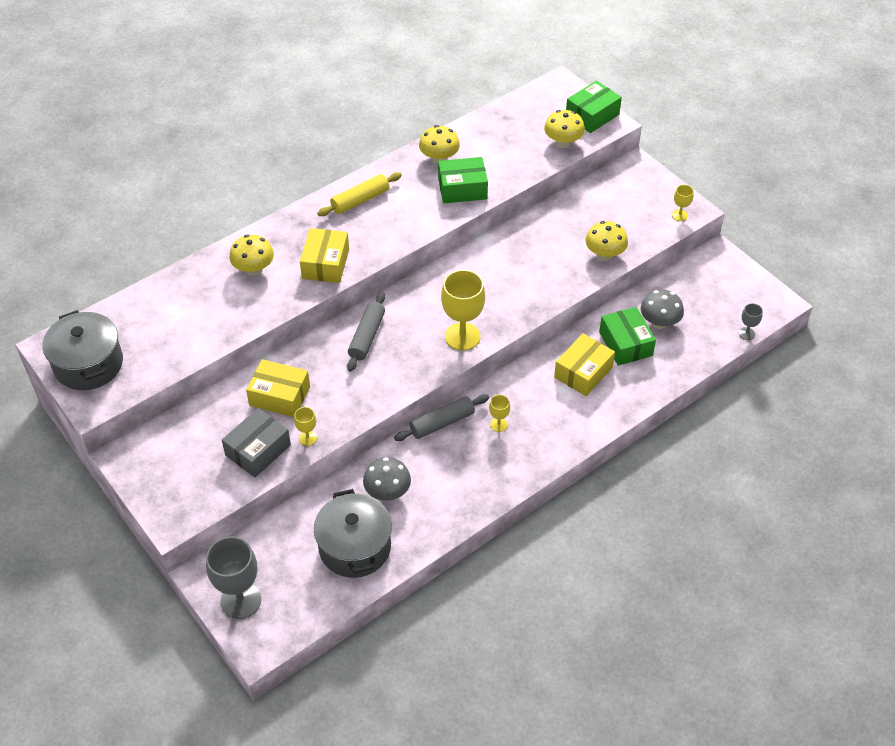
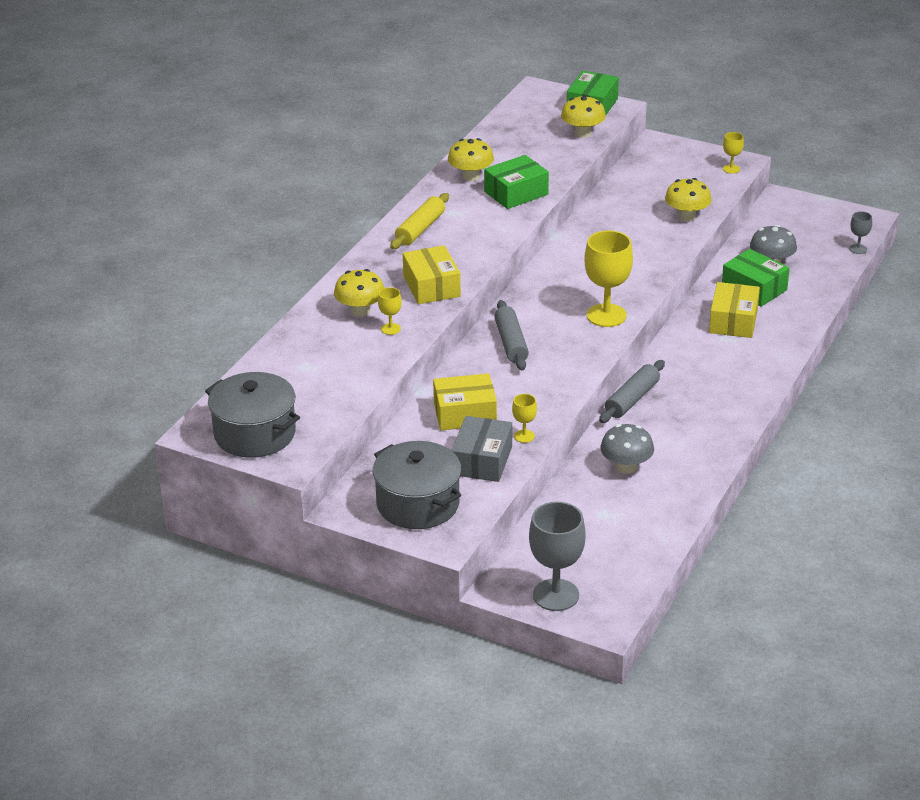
camera: 25 degrees left, 15 degrees down
grey pot [314,489,392,578] -> grey pot moved to [373,441,461,529]
yellow goblet [489,394,510,432] -> yellow goblet moved to [378,287,402,335]

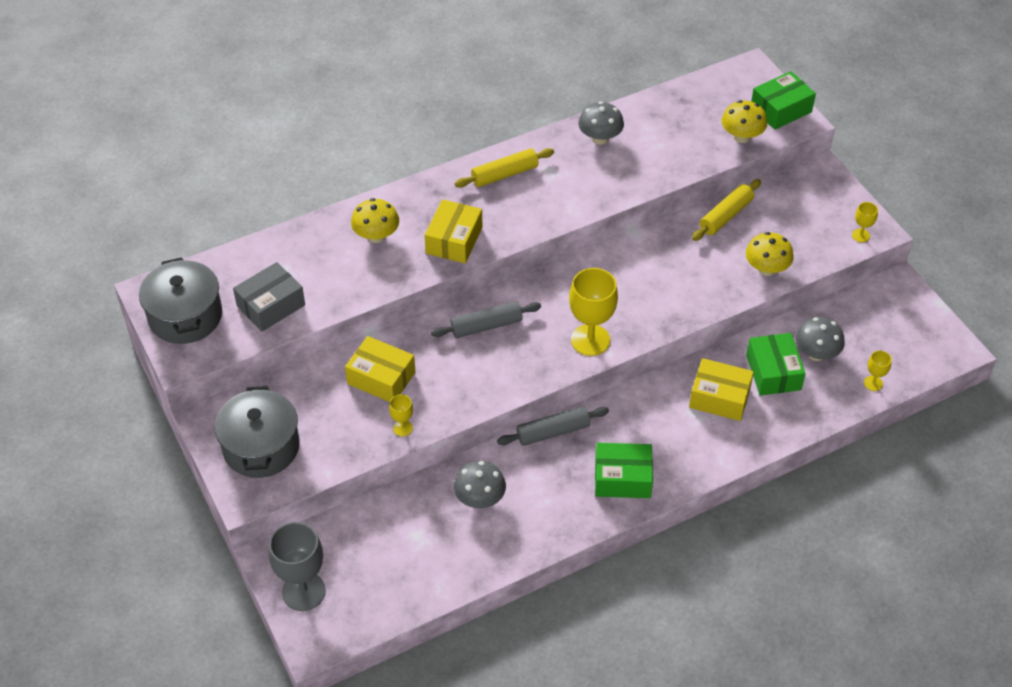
camera: 35 degrees right, 15 degrees up
yellow goblet [378,287,402,335] -> yellow goblet moved to [864,351,892,391]
yellow mushroom [448,138,494,181] -> grey mushroom [578,101,624,145]
grey box [451,416,512,482] -> grey box moved to [233,262,305,332]
green box [484,155,549,209] -> green box moved to [595,443,653,498]
grey rolling pin [494,300,529,370] -> grey rolling pin turned 45 degrees clockwise [431,301,541,338]
yellow box [709,282,760,338] -> yellow box turned 60 degrees clockwise [689,358,754,421]
grey goblet [849,211,872,254] -> none
none -> yellow rolling pin [692,179,761,241]

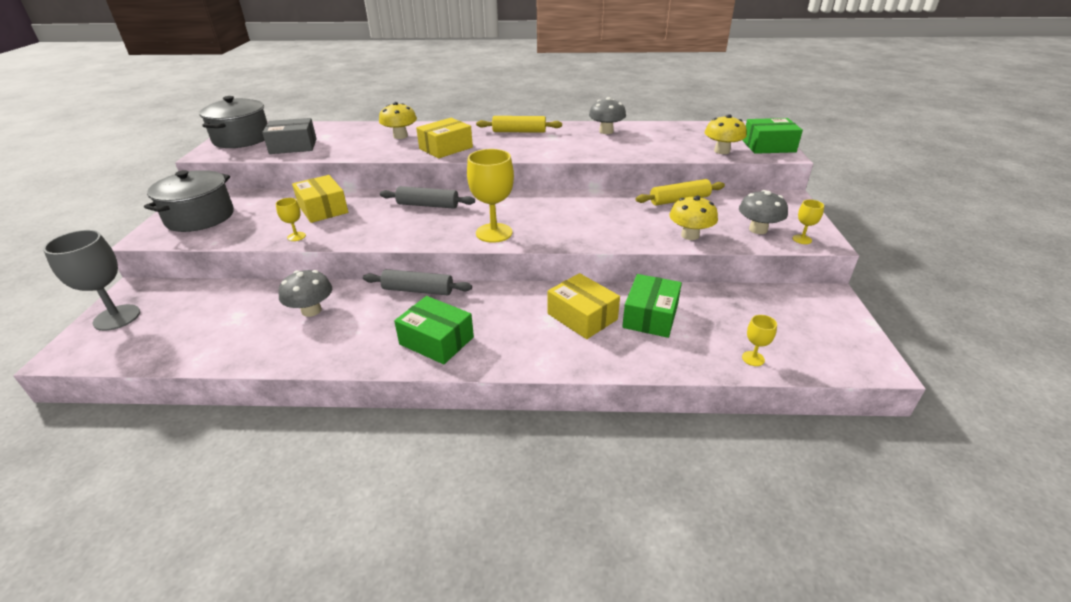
camera: 30 degrees right, 15 degrees down
grey mushroom [796,317,845,361] -> grey mushroom moved to [739,190,788,234]

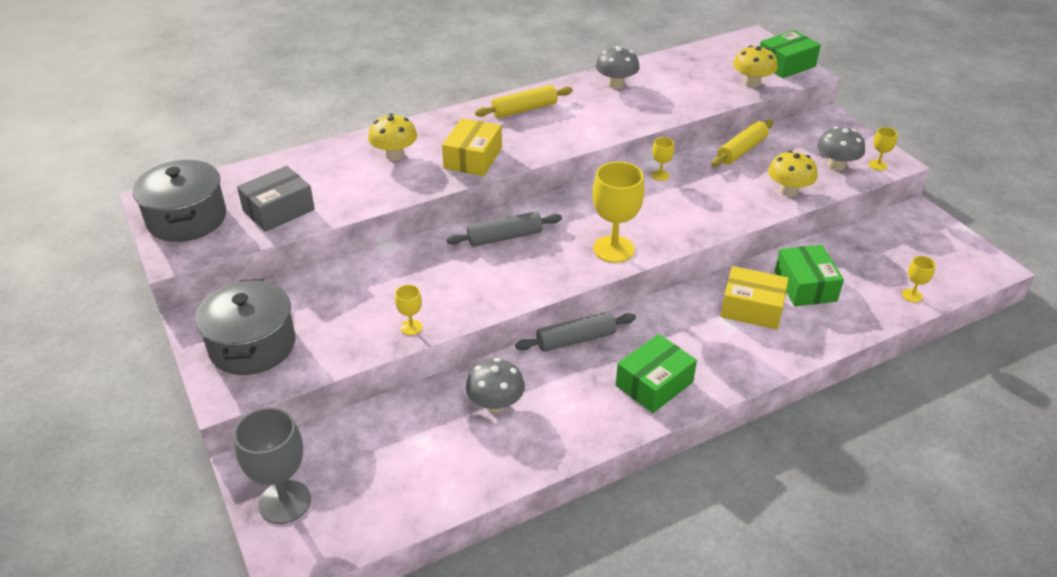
camera: 30 degrees left, 5 degrees up
yellow box [292,175,348,223] -> none
green box [394,296,474,364] -> green box turned 45 degrees counterclockwise [616,334,697,413]
none -> yellow goblet [651,137,674,181]

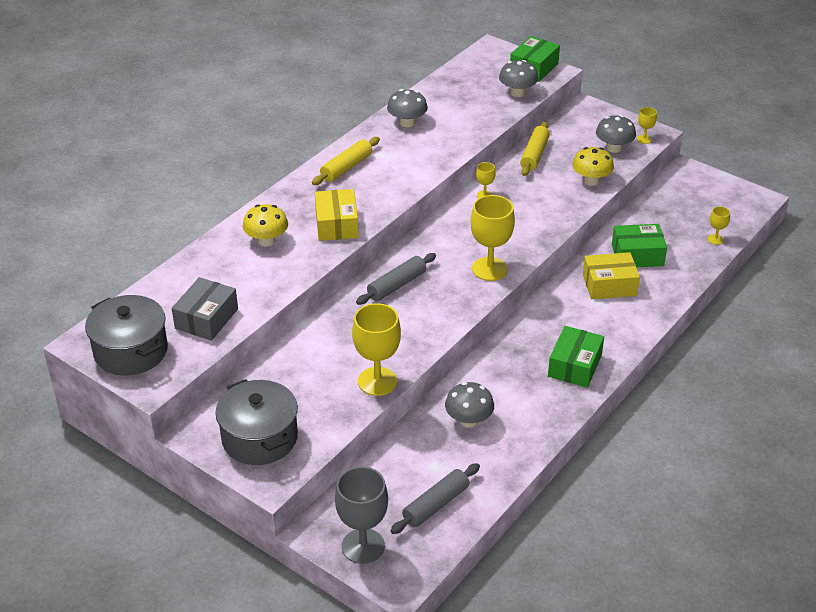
camera: 25 degrees left, 0 degrees up
yellow goblet [395,285,422,335] -> yellow goblet [352,303,401,396], size x2.09
grey rolling pin [515,312,636,352] -> grey rolling pin moved to [390,463,480,534]
yellow mushroom [733,45,778,88] -> grey mushroom [499,60,538,97]
green box [775,245,844,306] -> green box turned 60 degrees counterclockwise [612,224,667,267]

